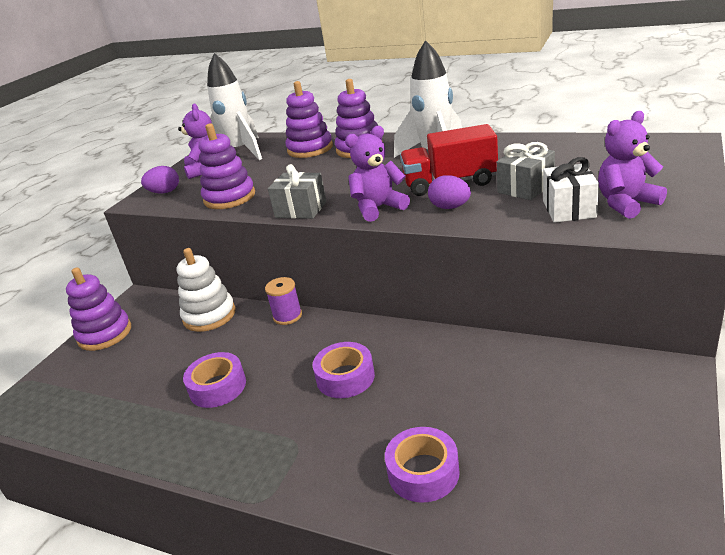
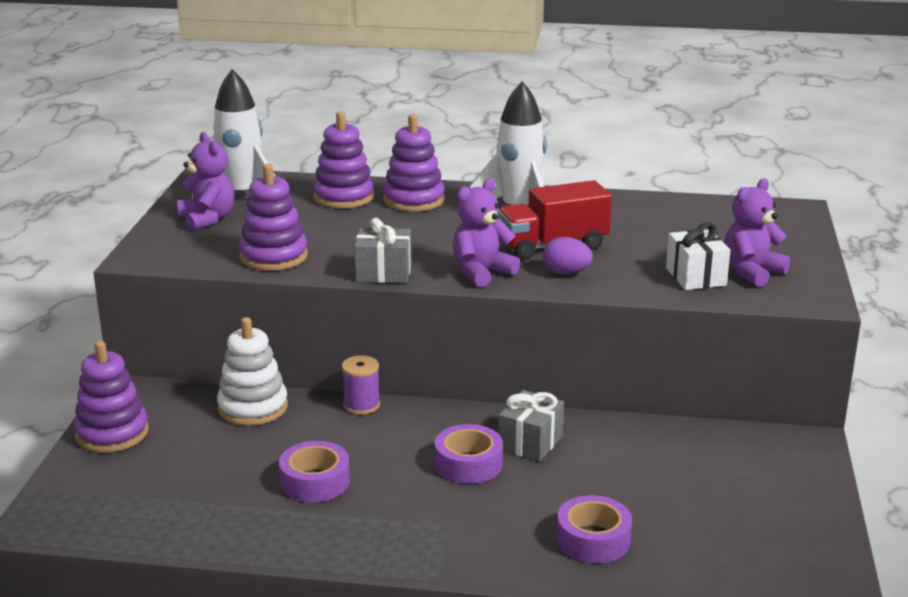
camera: 20 degrees left, 5 degrees down
purple egg [141,166,179,193] -> none
grey gift [496,142,555,200] -> grey gift moved to [498,390,564,462]

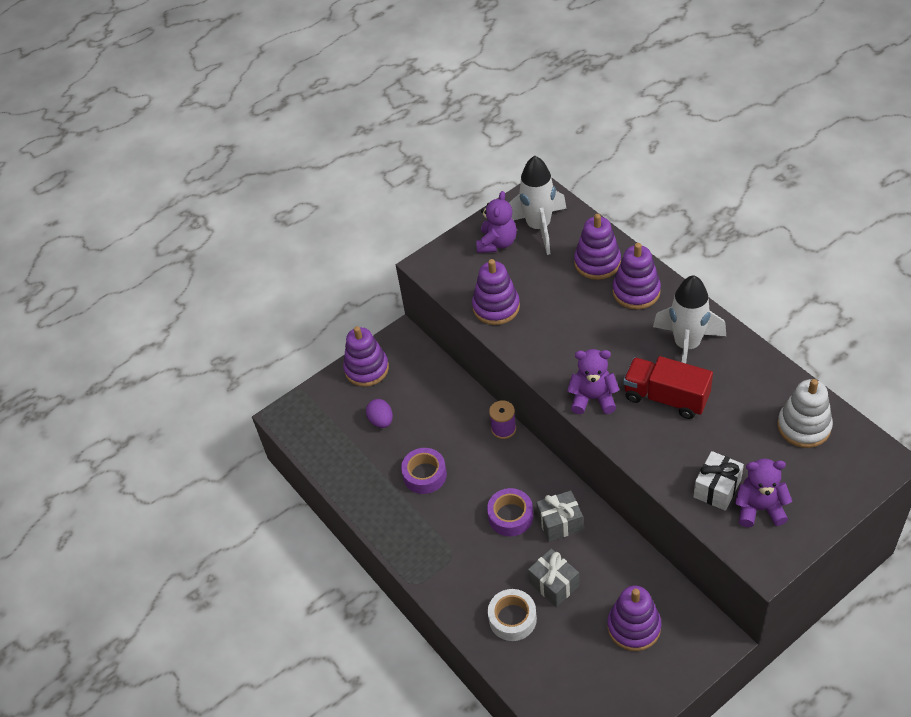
camera: 50 degrees right, 25 degrees up
white stacking toy [217,317,288,426] -> white stacking toy moved to [777,379,833,448]
grey gift [354,218,412,283] -> grey gift moved to [528,549,579,607]
purple egg [543,237,593,275] -> purple egg moved to [366,399,393,428]
purple tape [556,495,632,563] -> white tape [488,589,537,641]
none -> purple stacking toy [607,586,661,651]

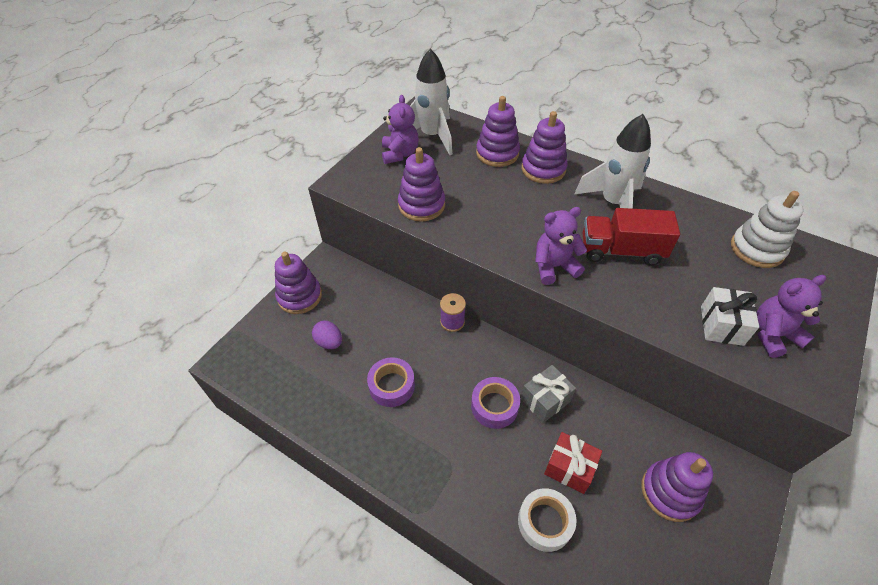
camera: 25 degrees left, 0 degrees up
grey gift [528,549,579,607] -> red gift [544,432,602,494]

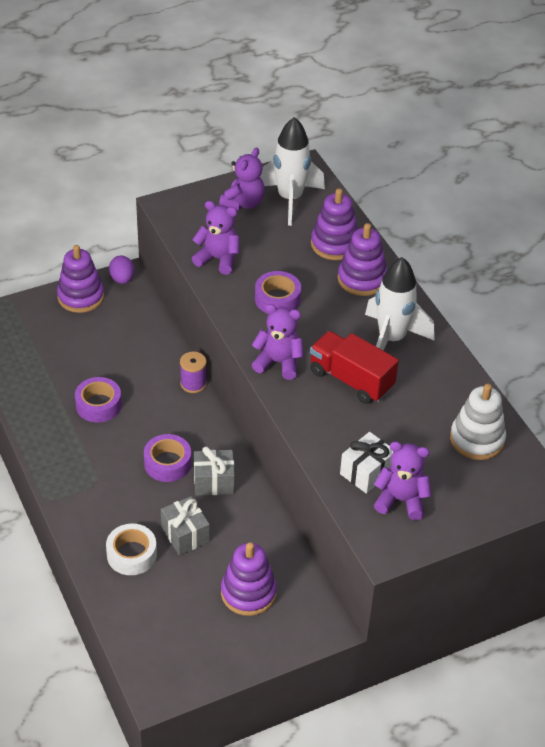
camera: 30 degrees right, 5 degrees down
purple egg [312,321,342,349] -> purple egg moved to [109,256,134,284]
purple stacking toy [398,147,445,222] -> purple teddy bear [192,201,239,275]
red gift [544,432,602,494] -> grey gift [161,496,210,555]
none -> purple tape [255,271,301,314]

